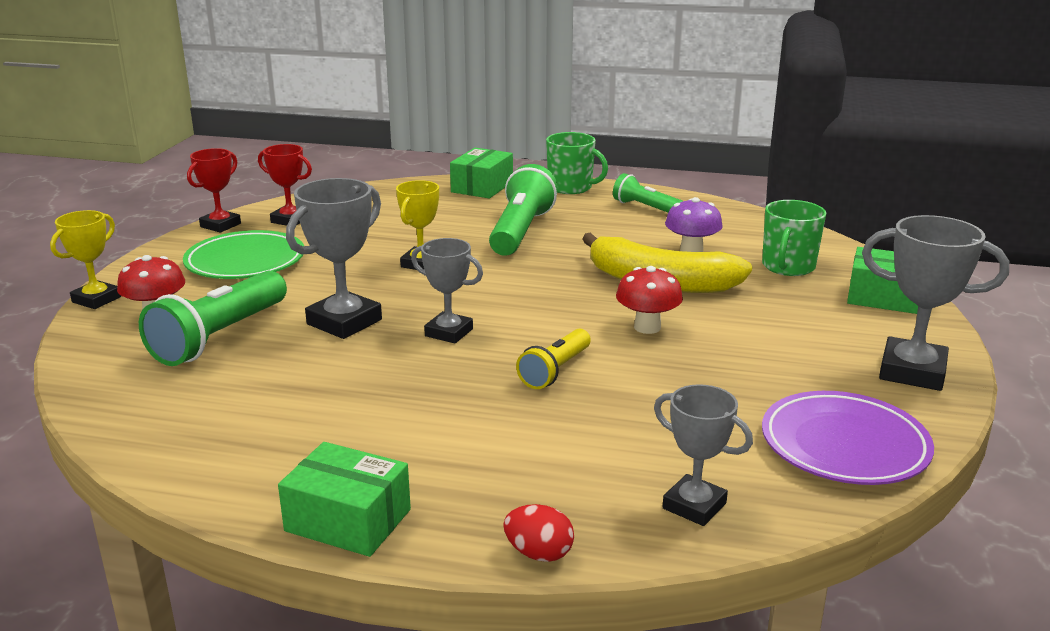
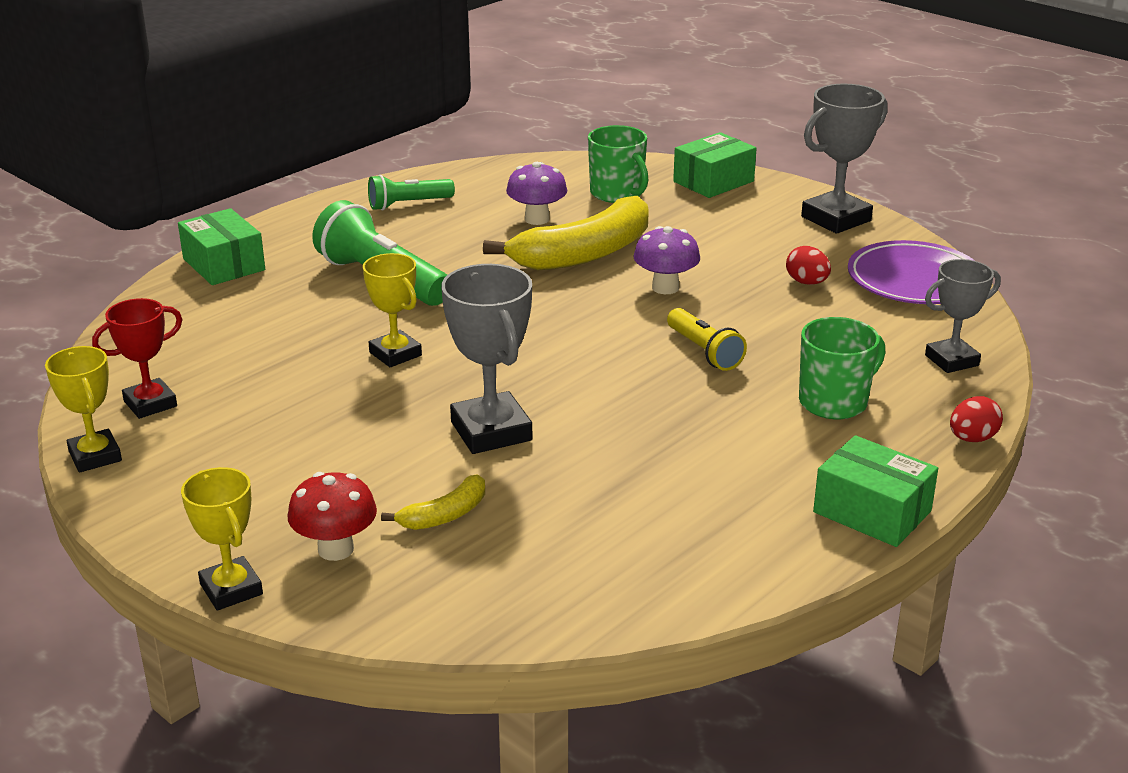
camera: 60 degrees left, 5 degrees up
green flashlight [139,271,287,366] -> yellow banana [381,474,485,530]
green plate [183,230,304,279] -> none
red trophy [187,148,241,233] -> yellow trophy [45,346,122,473]
green box [278,442,411,557] -> green box turned 75 degrees clockwise [813,435,938,547]
grey trophy [411,238,483,343] -> none
green mug [546,132,608,194] -> green mug moved to [799,317,885,419]
red mushroom [616,266,683,334] -> purple mushroom [634,226,700,294]
none -> red egg [786,246,831,285]

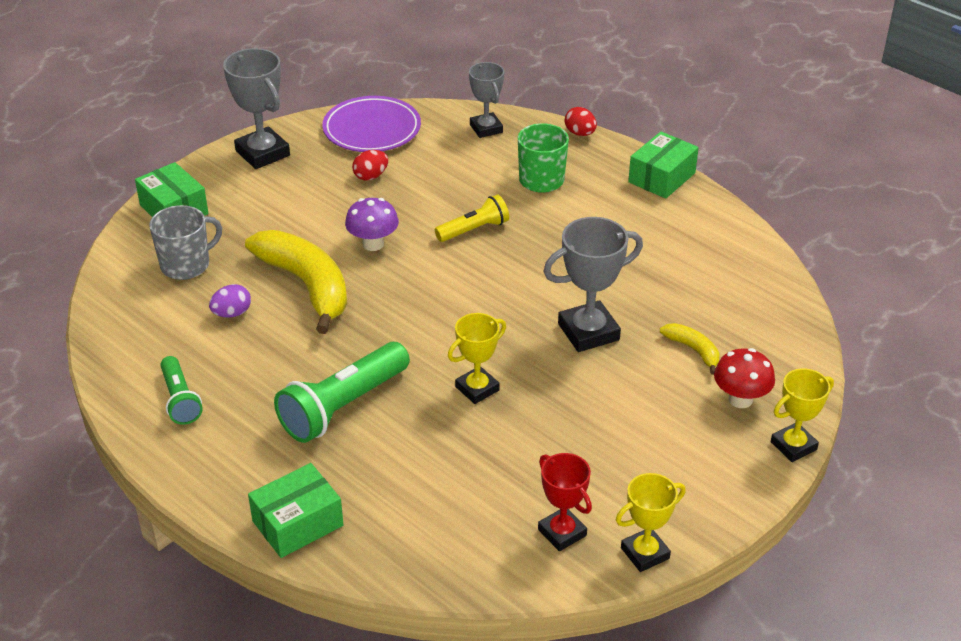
camera: 90 degrees left, 10 degrees up
purple mushroom [506,162,567,225] -> purple egg [209,284,251,318]
green mug [588,125,649,203] -> grey mug [149,205,222,280]

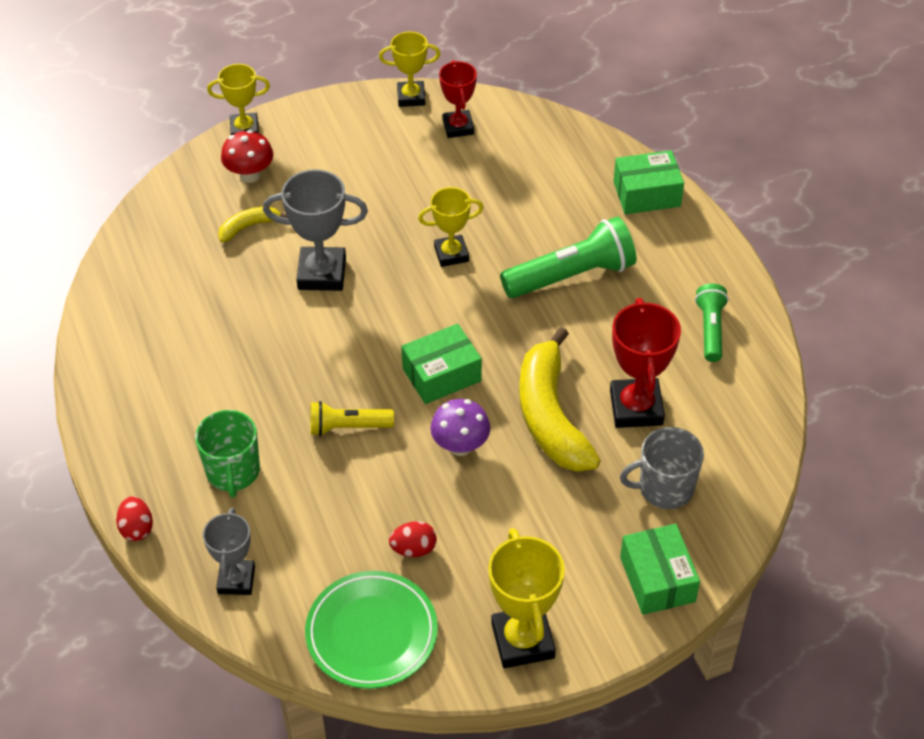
camera: 155 degrees left, 10 degrees up
purple egg [209,284,251,318] -> red trophy [610,298,681,428]
grey trophy [223,48,290,169] -> yellow trophy [488,528,565,668]
purple plate [322,96,421,152] -> green plate [305,571,438,689]
green box [628,132,699,199] -> green box moved to [401,323,482,404]
yellow banana [660,323,720,375] -> yellow banana turned 75 degrees clockwise [218,206,287,243]

